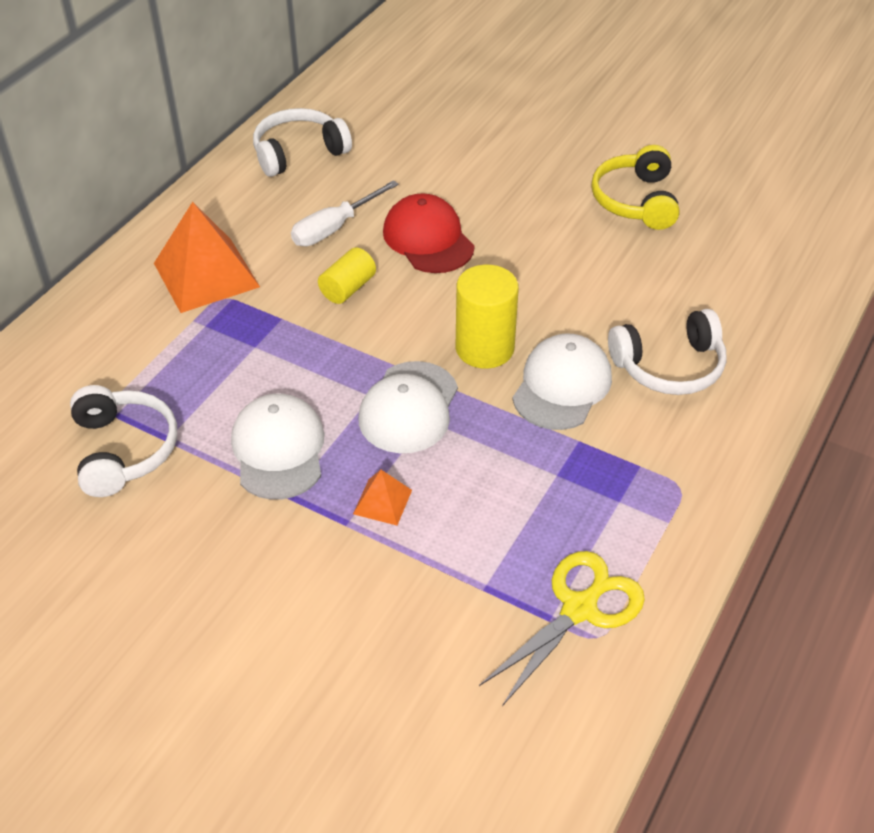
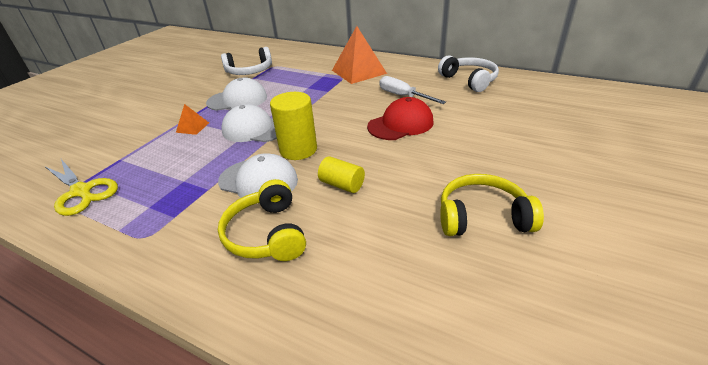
camera: 90 degrees right, 10 degrees down
yellow cylinder [318,247,376,304] -> yellow cylinder moved to [318,156,365,193]
white headphones [608,309,727,395] -> yellow headphones [218,179,306,261]

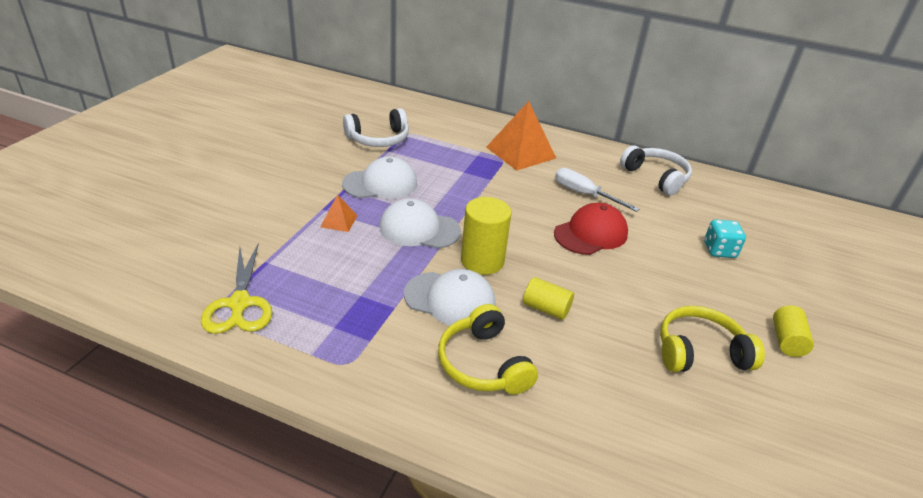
camera: 10 degrees left, 0 degrees up
yellow scissors [46,159,118,216] -> yellow scissors turned 45 degrees clockwise [201,243,272,334]
none -> turquoise dice [704,219,746,258]
none -> yellow cylinder [773,305,814,357]

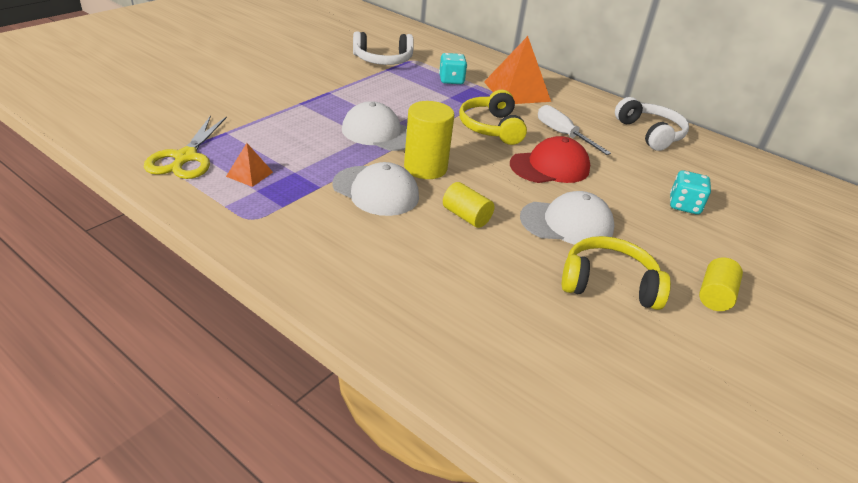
camera: 15 degrees right, 0 degrees up
orange pyramid [320,194,358,232] -> orange pyramid moved to [226,143,273,187]
white cap [342,156,417,199] -> white cap moved to [520,191,615,245]
yellow headphones [438,304,538,394] -> yellow headphones moved to [459,90,527,145]
none -> turquoise dice [439,53,467,84]

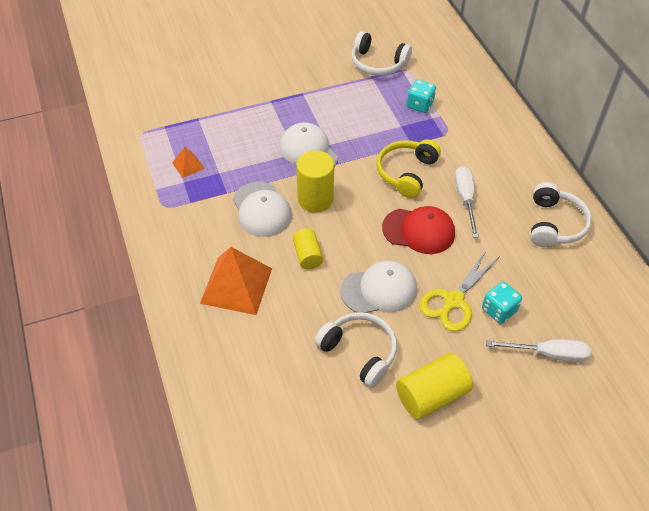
camera: 35 degrees right, 15 degrees up
yellow scissors [144,115,227,179] -> yellow scissors moved to [419,249,500,332]
orange pyramid [484,36,551,104] -> orange pyramid moved to [200,247,272,315]
white cap [520,191,615,245] -> white cap turned 45 degrees counterclockwise [340,261,417,313]
yellow headphones [562,236,671,310] -> white headphones [314,312,397,388]
yellow cylinder [699,258,743,311] -> yellow cylinder [396,353,473,419], size x1.61
none -> white screwdriver [486,339,591,362]

